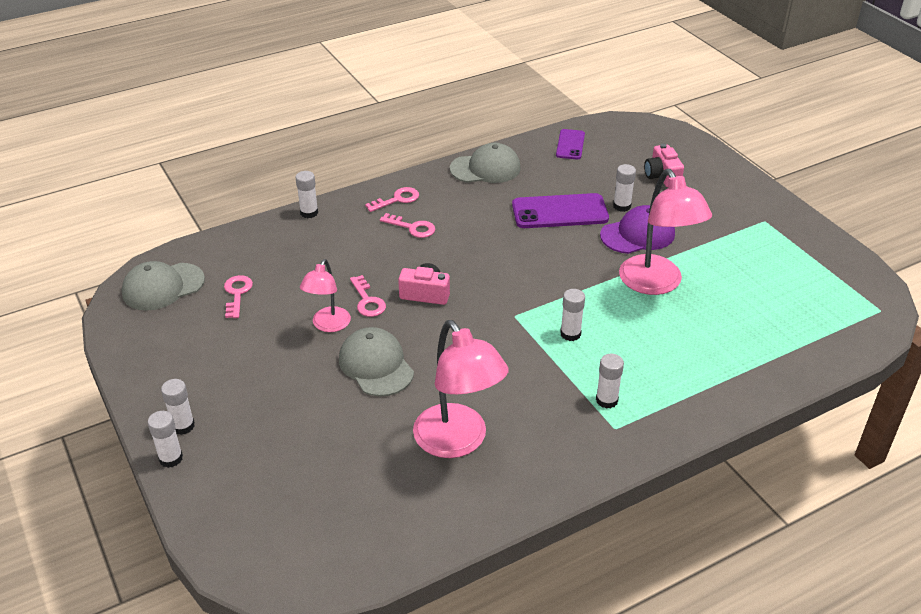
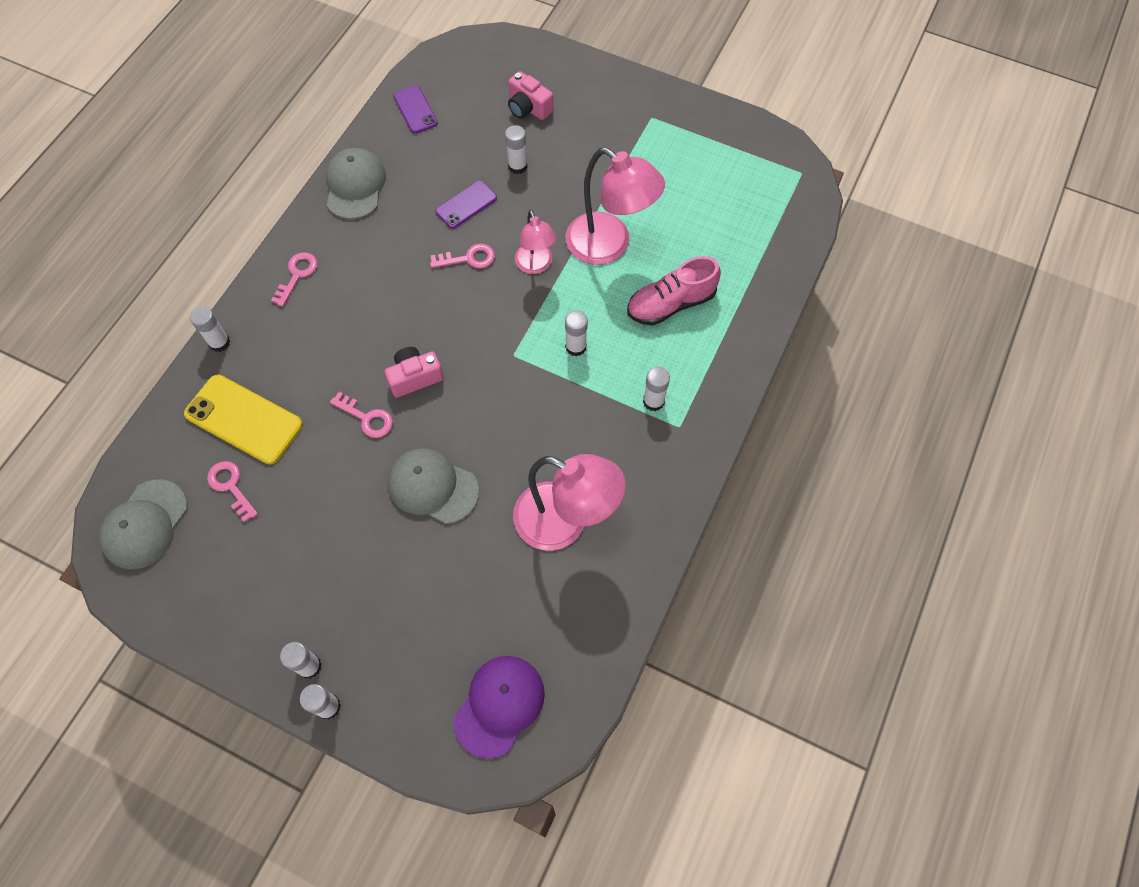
camera: 35 degrees left, 25 degrees up
pink lamp [300,259,351,332] -> pink lamp moved to [515,210,557,274]
pink key [380,213,435,238] -> pink key moved to [430,244,495,268]
grey cap [450,143,521,183] -> grey cap turned 45 degrees counterclockwise [326,148,386,219]
purple phone [512,193,609,228] -> purple phone [436,181,497,229], size x0.59
purple cap [600,205,675,254] -> purple cap moved to [454,656,545,759]
none -> yellow phone [184,375,303,464]
none -> pink shoe [627,256,721,326]

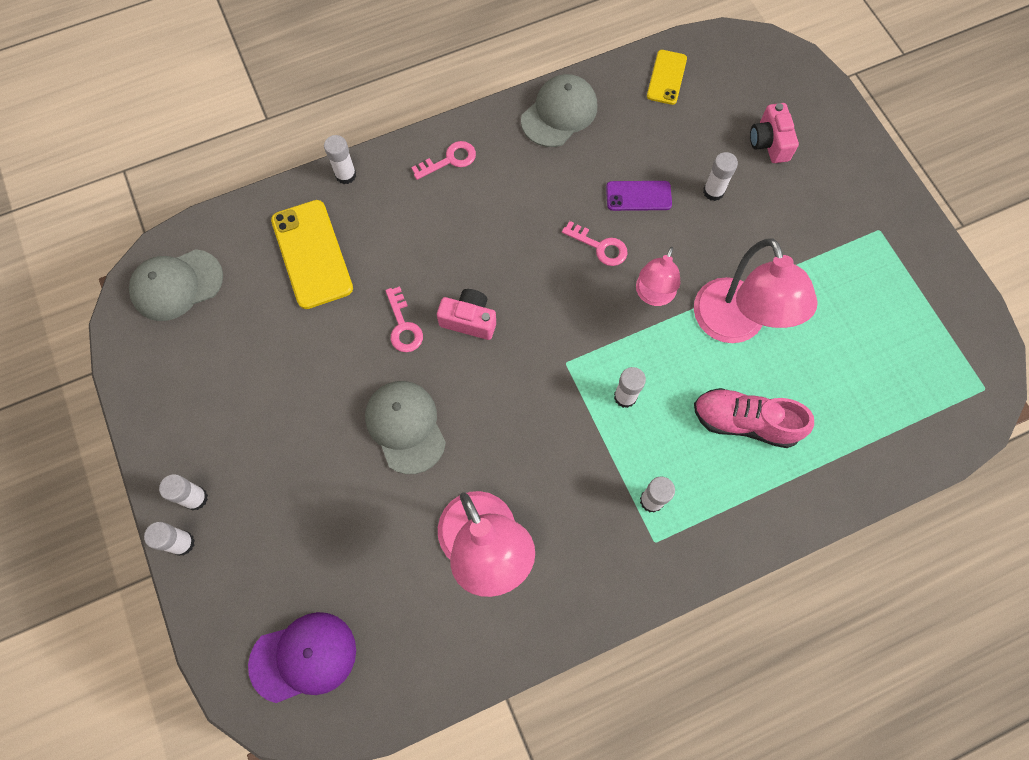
camera: 40 degrees right, 5 degrees up
pink key [207,461,258,523] -> none
purple phone [393,85,438,133] -> yellow phone [647,50,687,105]

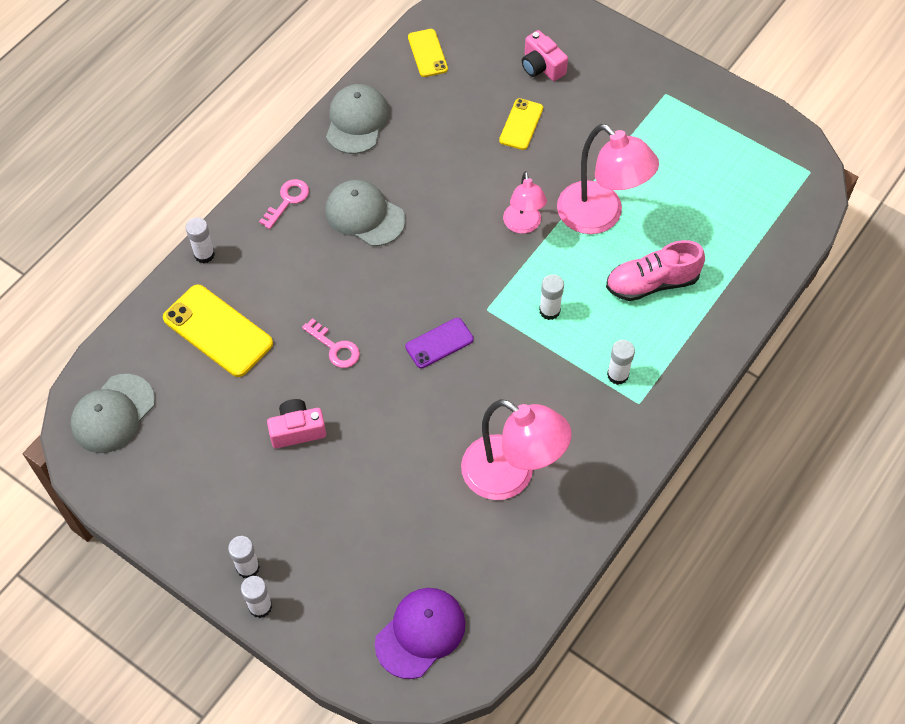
camera: 30 degrees left, 10 degrees down
grey cap [365,381,446,474] -> grey cap moved to [326,180,405,246]
pink camera [437,289,496,340] -> pink camera moved to [267,399,326,448]
pink key [562,221,628,266] -> none
purple phone [606,181,672,211] -> purple phone moved to [405,318,474,368]
white glue stick [703,152,738,201] -> yellow phone [499,98,543,150]

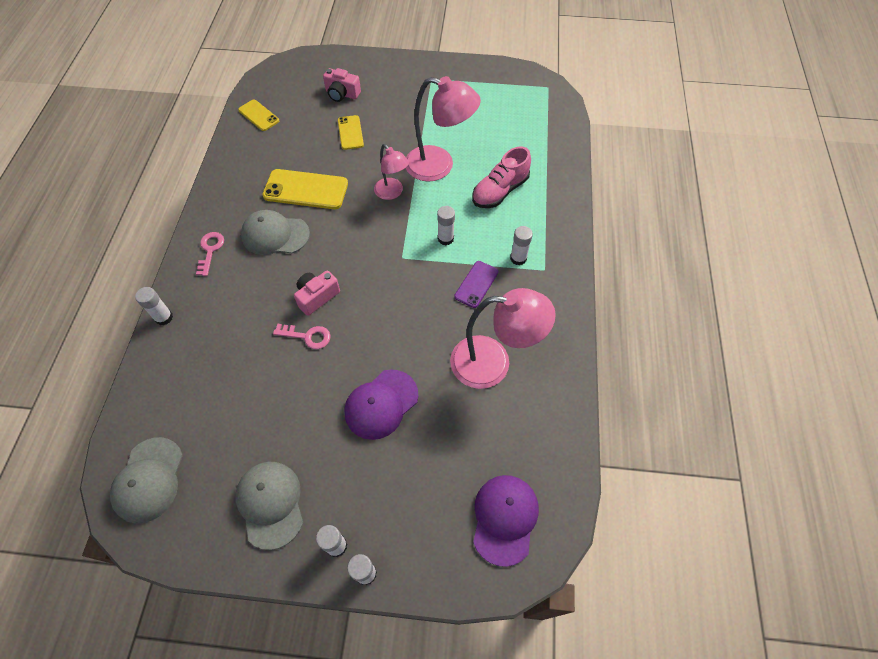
camera: 30 degrees left, 0 degrees up
yellow phone [163,285,273,377] -> yellow phone moved to [262,169,348,209]
pink camera [267,399,326,448] -> pink camera moved to [294,271,340,316]
grey cap [326,84,389,154] -> grey cap moved to [235,462,303,550]
purple phone [405,318,474,368] -> purple phone moved to [454,261,499,308]
none -> purple cap [345,369,418,440]

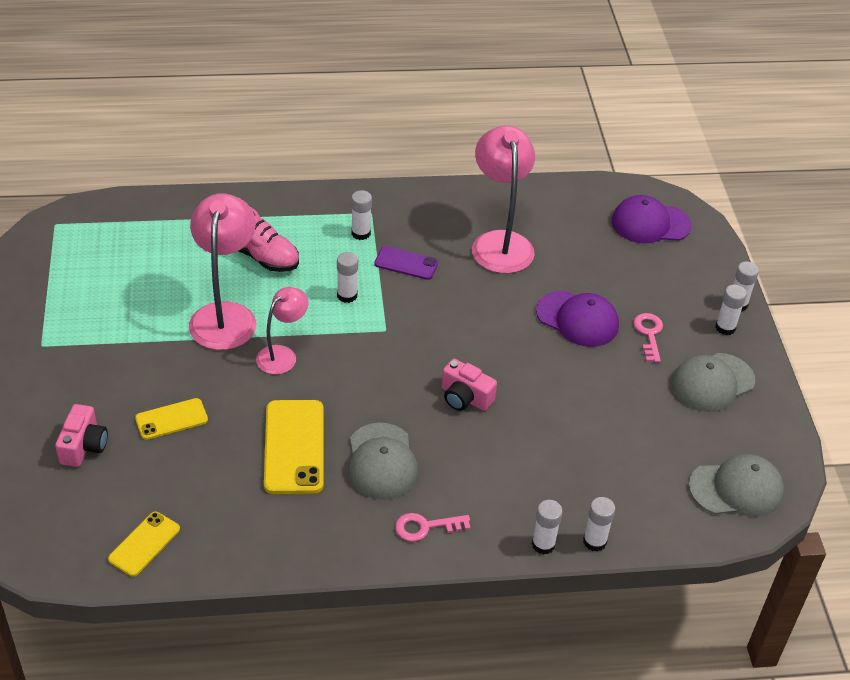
camera: 105 degrees left, 15 degrees down
pink key [273,324,330,349] -> pink key moved to [633,313,663,363]
none -> white glue stick [583,497,615,552]

